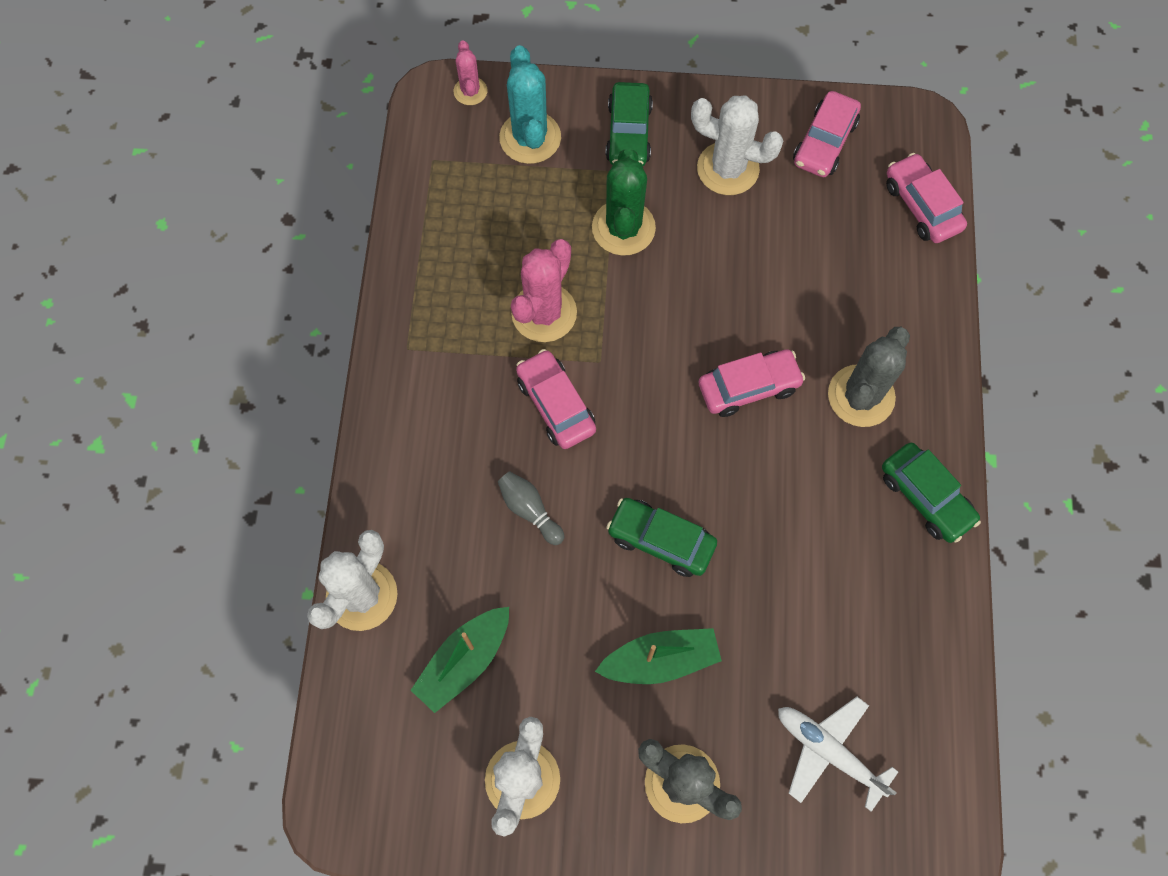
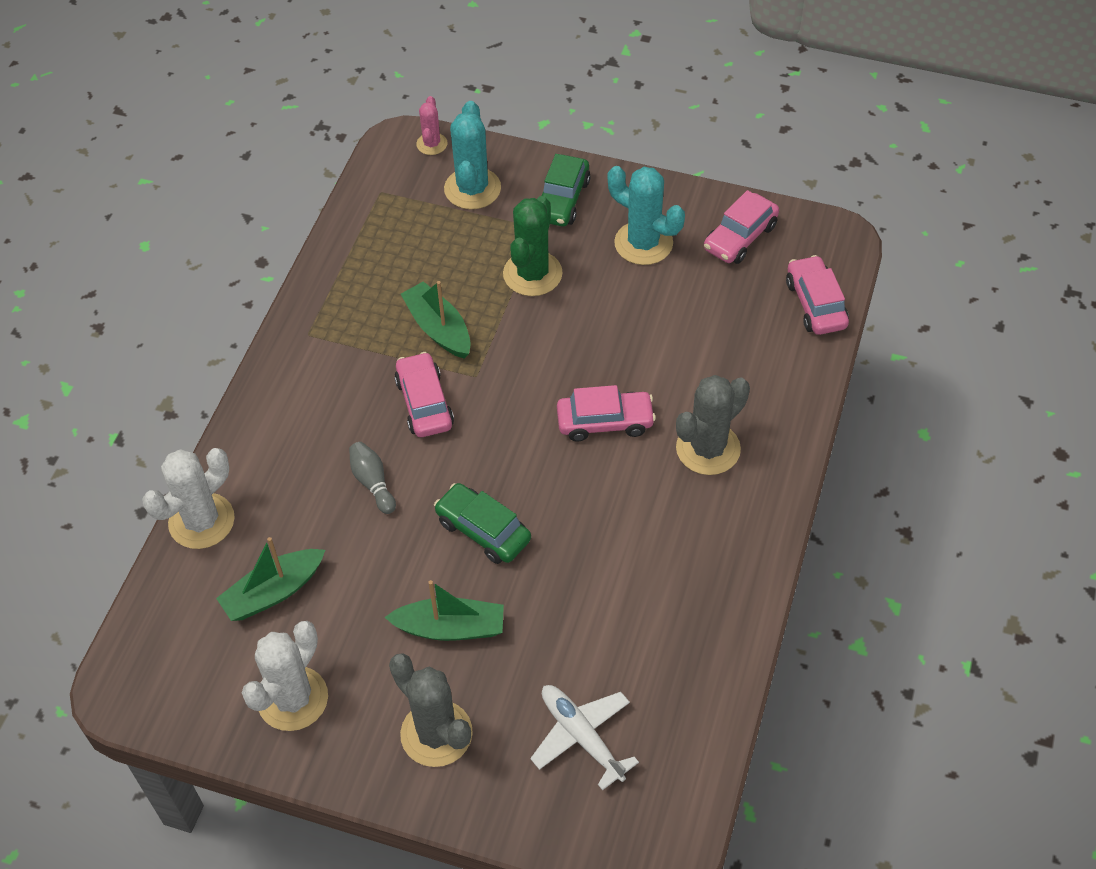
camera: 15 degrees right, 15 degrees down
pink cactus [511,239,577,342] -> green boat [401,281,471,359]
white cactus [691,95,783,195] -> turquoise cactus [608,166,685,265]
green car [882,443,981,543] -> none

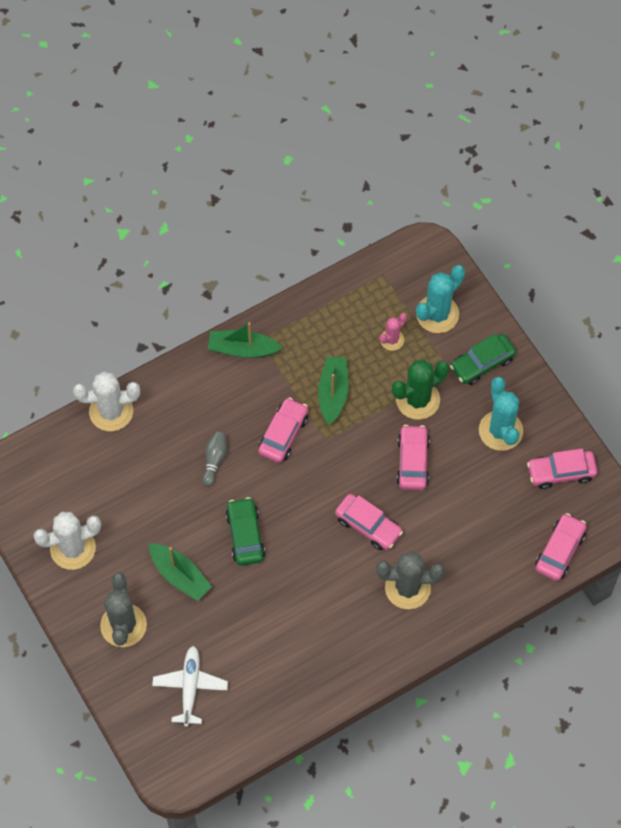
camera: 40 degrees right, 10 degrees up
green boat [216,537,325,621] -> green boat moved to [208,322,283,358]
pink cactus [416,96,447,155] -> pink cactus moved to [379,313,407,351]
none -> pink car [396,425,430,490]

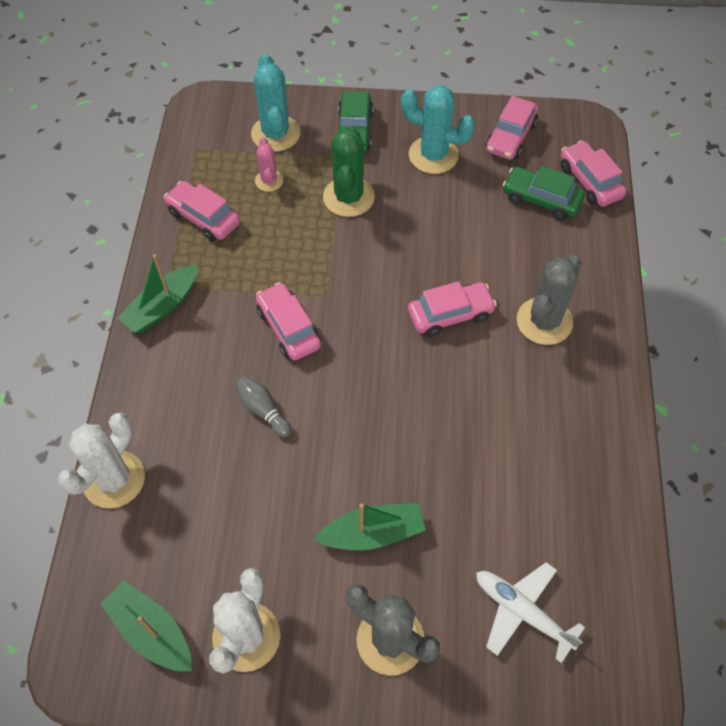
camera: 55 degrees left, 5 degrees down
green car [226,497,265,566] -> green car moved to [503,166,585,220]
green boat [318,356,349,425] -> green boat moved to [101,581,192,671]
pink car [396,425,430,490] -> pink car moved to [164,181,240,242]

